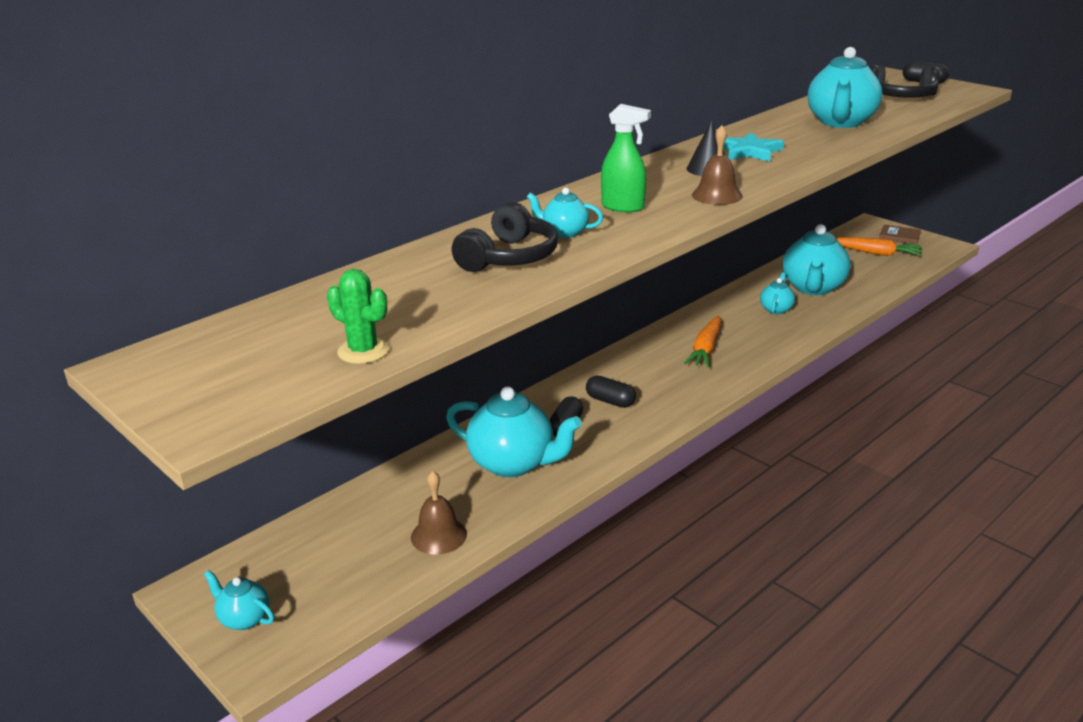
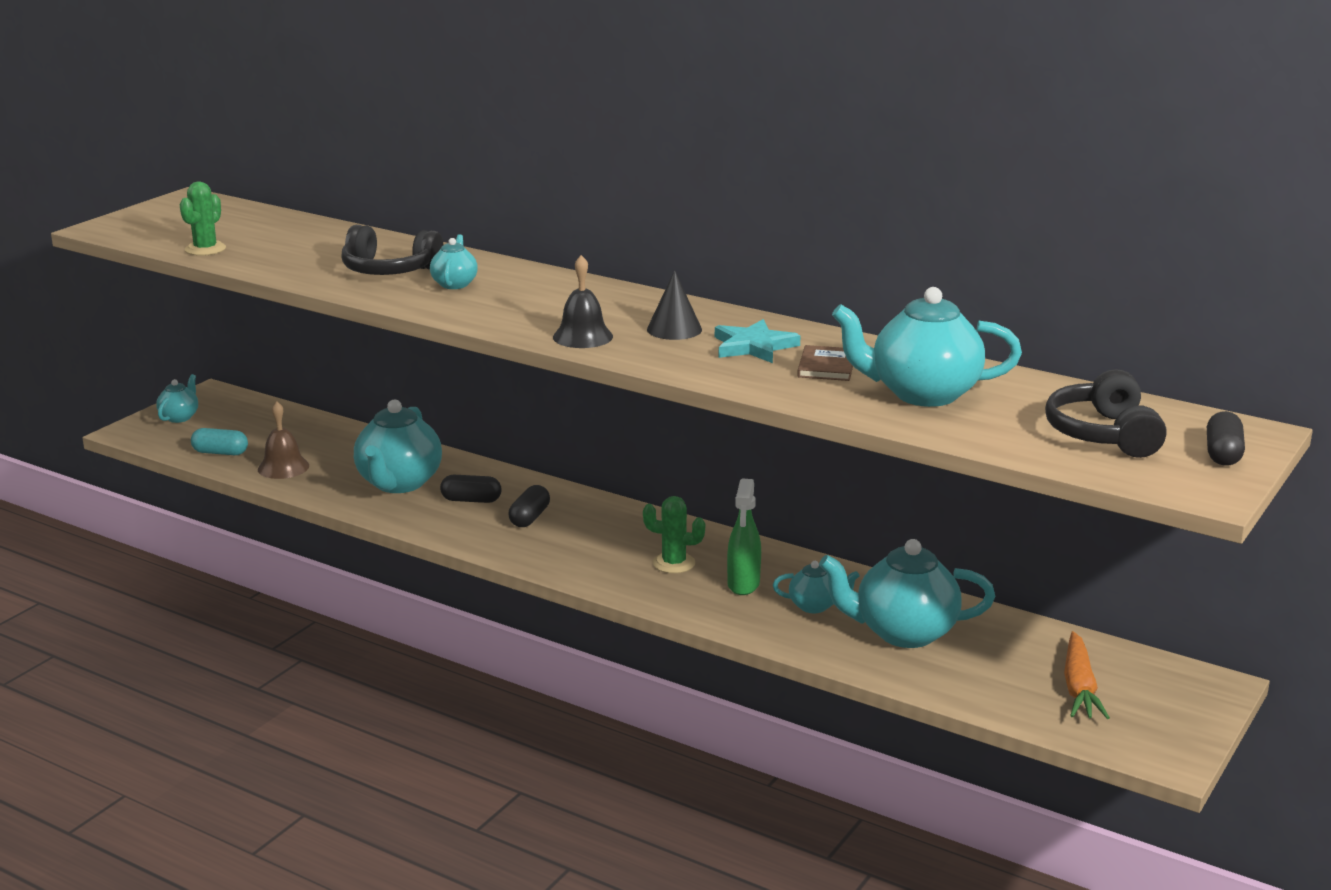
camera: 75 degrees right, 5 degrees down
green spray bottle [601,104,651,212] -> green spray bottle moved to [727,478,761,595]
orange carrot [684,316,721,368] -> green cactus [643,496,705,573]
brown bell [692,125,743,205] -> black bell [553,255,613,348]
brown book [879,225,921,245] -> brown book moved to [797,345,853,381]
none -> turquoise capsule [191,428,248,455]

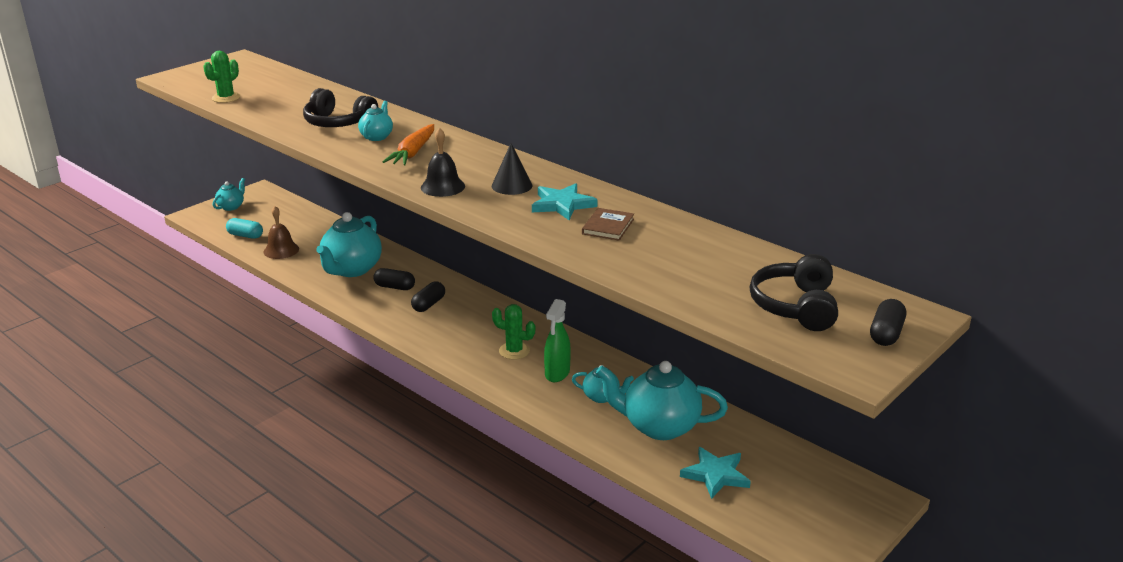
camera: 10 degrees right, 5 degrees up
turquoise teapot [832,287,1022,407] -> none
orange carrot [1064,631,1110,719] -> orange carrot moved to [382,124,434,165]
none -> turquoise star [680,447,751,499]

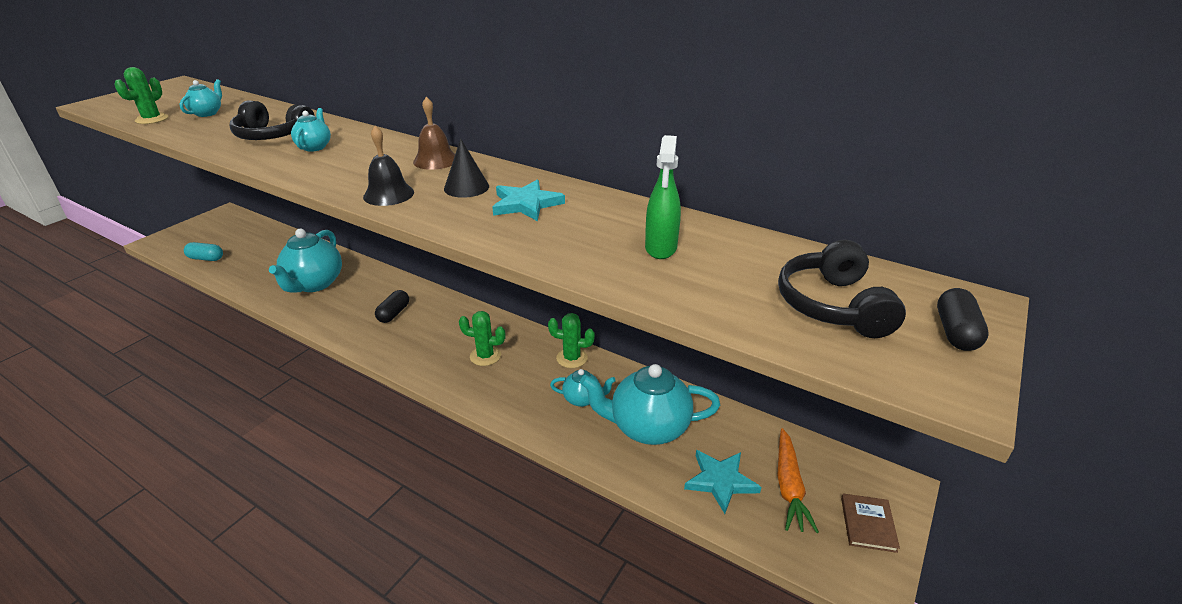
camera: 10 degrees left, 5 degrees up
turquoise teapot [213,178,245,211] -> turquoise teapot moved to [180,79,222,117]
brown bell [264,206,299,259] -> brown bell moved to [413,97,455,170]
black capsule [374,268,415,290] -> none
orange carrot [382,124,434,165] -> orange carrot moved to [777,428,819,533]
green spray bottle [544,299,571,382] -> green spray bottle moved to [645,135,681,259]
brown book [582,208,634,241] -> brown book moved to [841,493,900,553]
none -> green cactus [548,313,595,368]

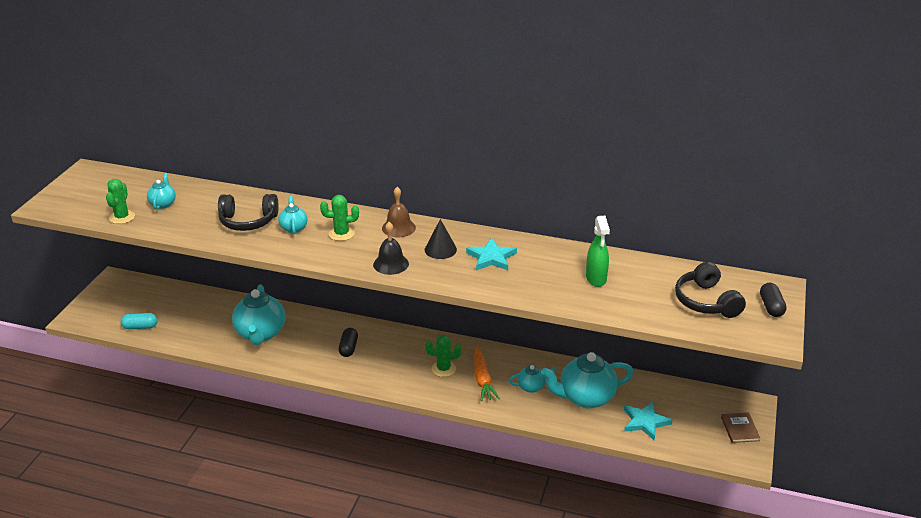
camera: 15 degrees left, 0 degrees up
green cactus [548,313,595,368] -> green cactus moved to [320,195,359,241]
orange carrot [777,428,819,533] -> orange carrot moved to [474,346,500,401]

